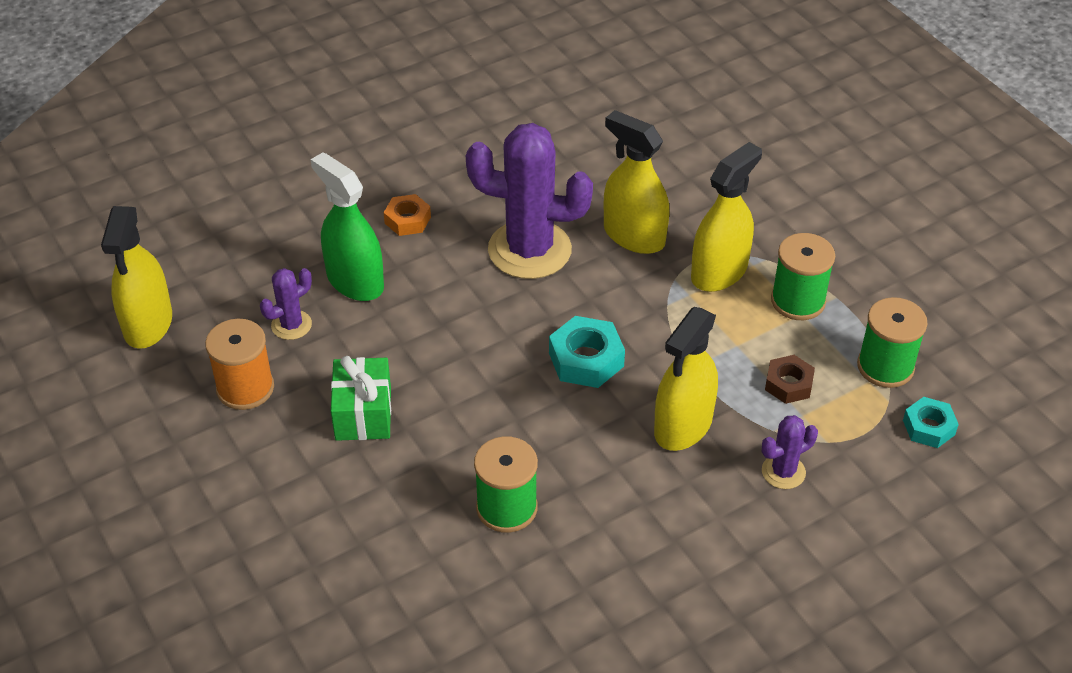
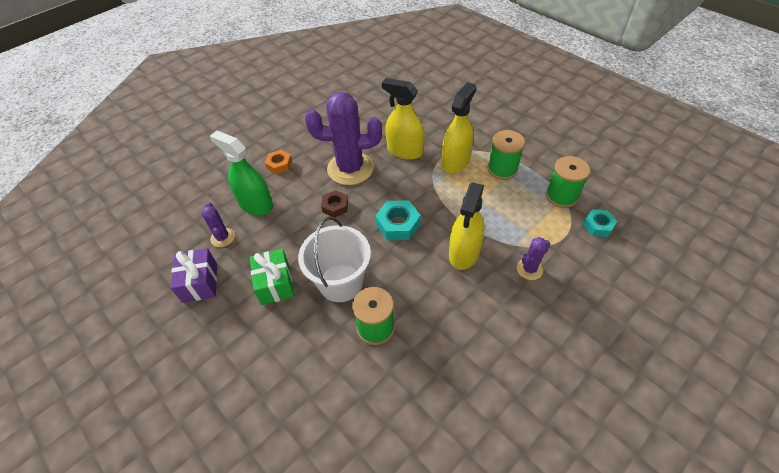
camera: 10 degrees left, 5 degrees up
yellow spray bottle [101,206,172,349] -> none
orange spool [205,319,274,410] -> purple gift [170,248,217,303]
purple cactus [260,268,312,340] -> purple cactus turned 60 degrees counterclockwise [202,203,235,247]
brown nut [765,355,815,404] -> brown nut moved to [321,190,348,218]
none -> white bucket [298,217,371,302]

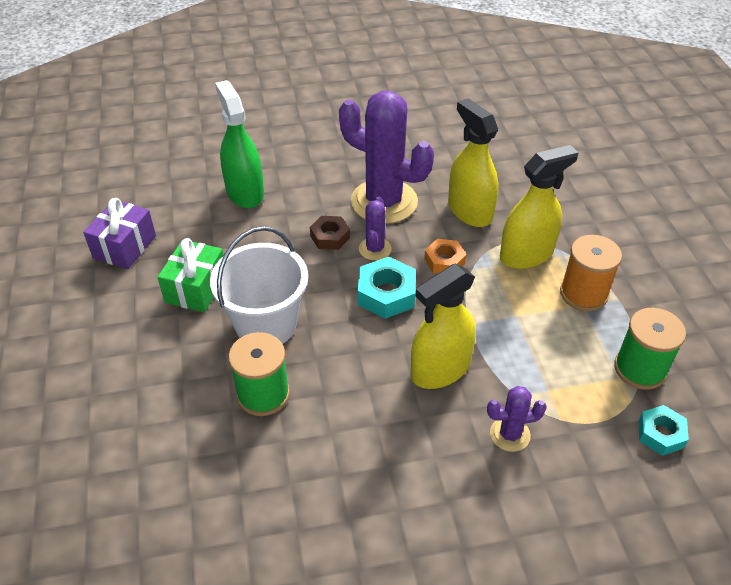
camera: 30 degrees right, 5 degrees down
purple cactus [202,203,235,247] -> purple cactus moved to [359,197,391,261]
orange nut [265,150,292,174] -> orange nut moved to [424,239,466,274]
green spool [487,130,525,180] -> orange spool [560,235,622,311]

